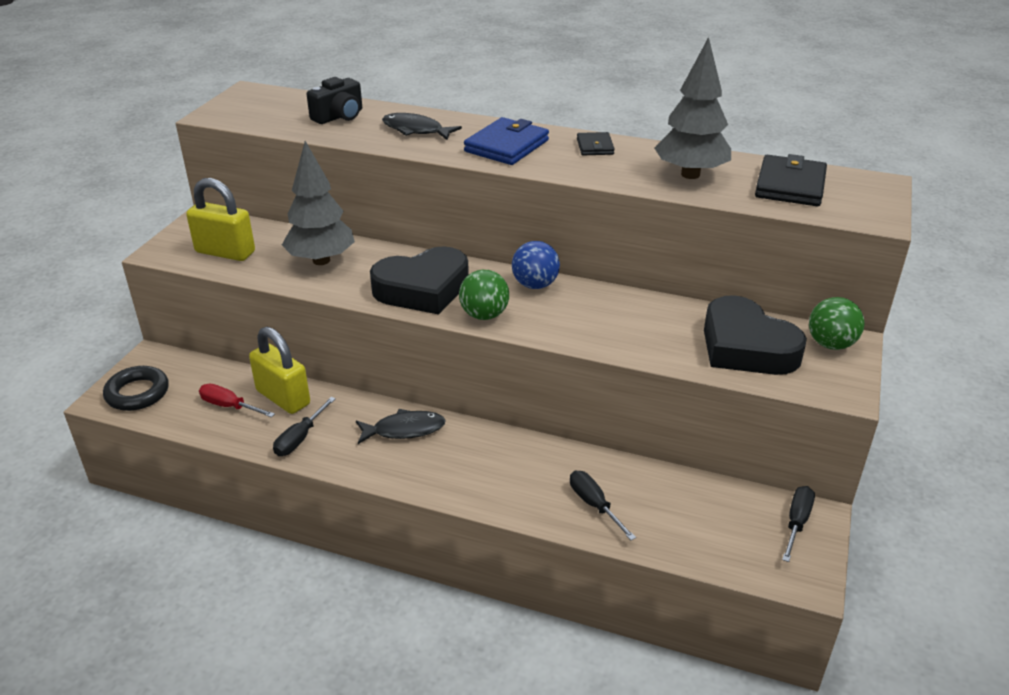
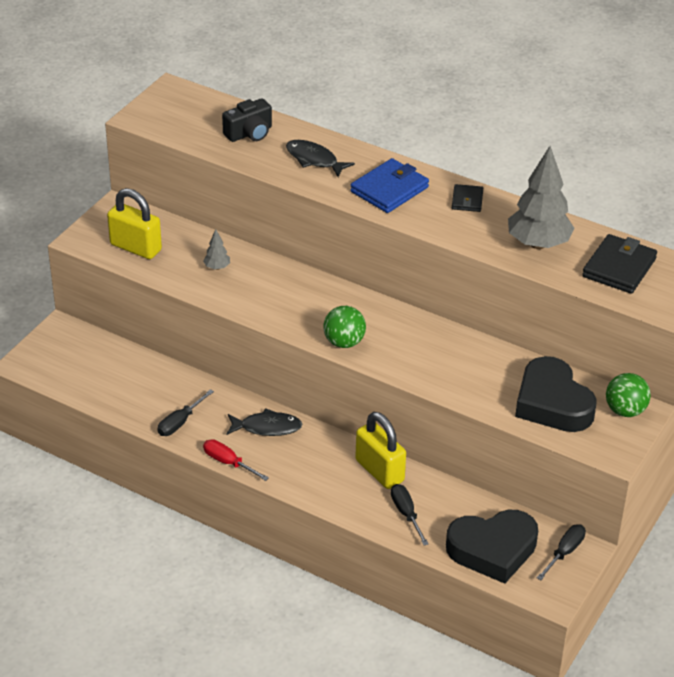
camera: 10 degrees right, 5 degrees up
black ring [103,366,169,411] -> none
red screwdriver [199,384,275,418] -> red screwdriver moved to [203,439,269,481]
yellow padlock [249,327,310,414] -> yellow padlock moved to [355,412,406,489]
grey tree [282,141,355,265] -> grey tree [203,229,230,270], size x0.43
black heart [370,246,469,315] -> black heart moved to [446,510,538,584]
blue ball [512,241,560,289] -> none

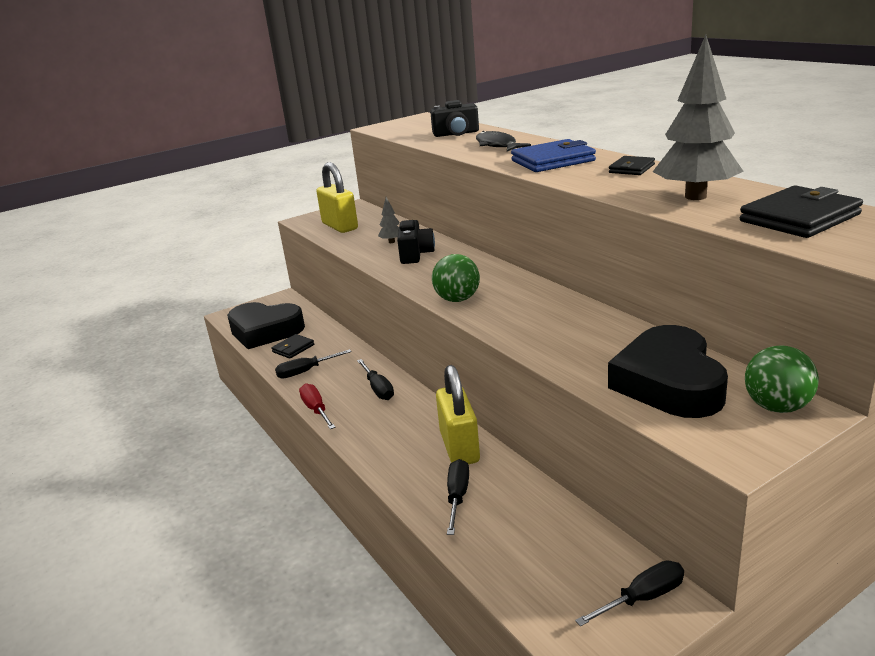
camera: 30 degrees right, 15 degrees down
black fish [226,408,303,436] -> black screwdriver [357,359,394,400]
black heart [446,510,538,584] -> black heart moved to [227,302,305,349]
none -> black wallet [271,334,314,359]
none -> black camera [397,220,435,264]

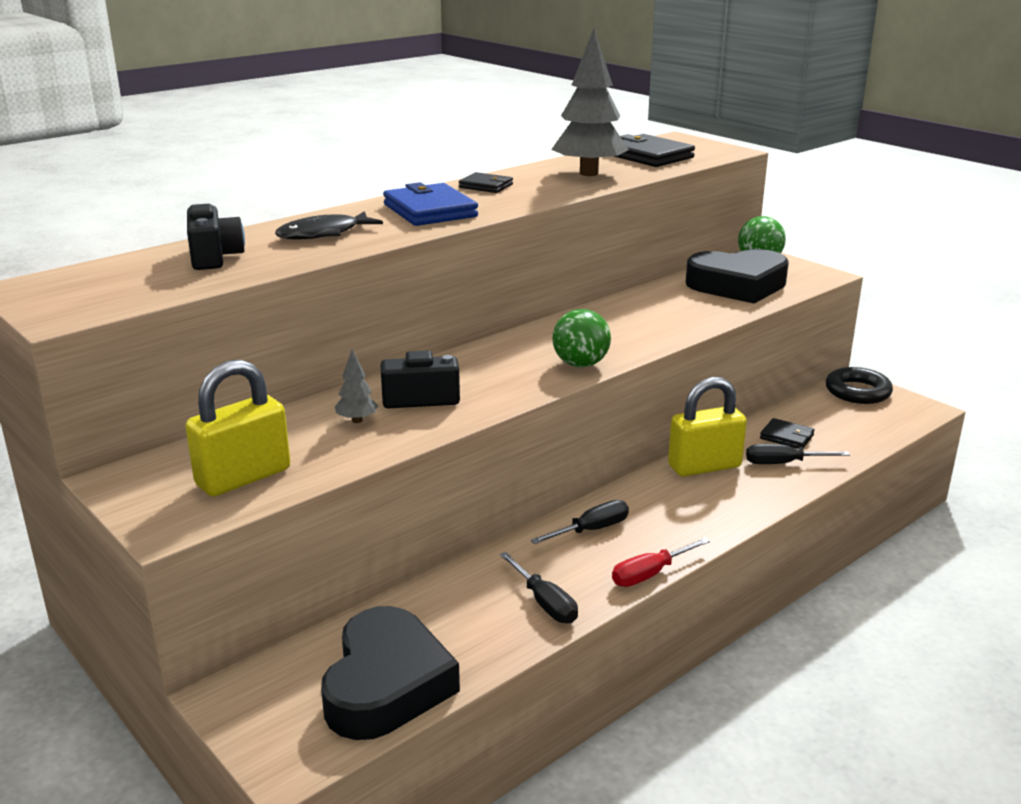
camera: 100 degrees left, 0 degrees up
black wallet [271,334,314,359] -> black wallet moved to [760,418,814,449]
black screwdriver [575,560,684,626] -> black ring [826,367,893,404]

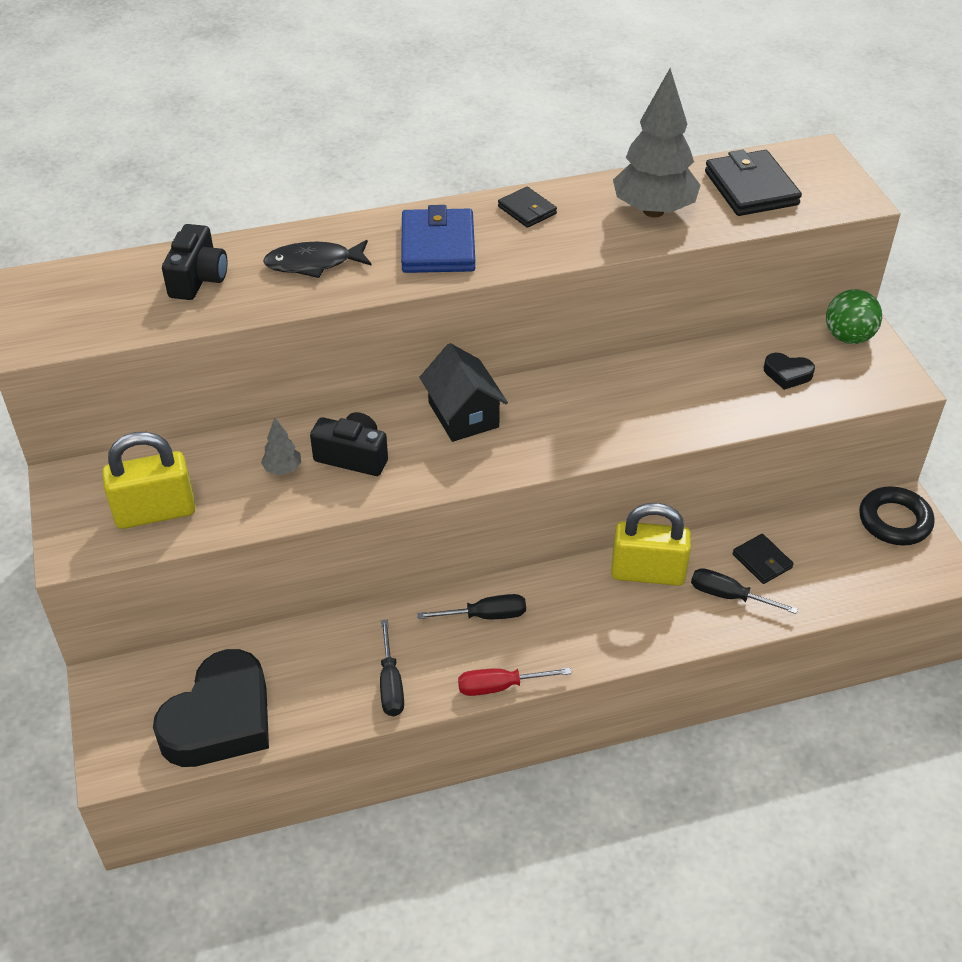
camera: 25 degrees right, 20 degrees up
green ball [553,309,611,367] -> none
black heart [686,249,789,304] -> black heart [764,353,815,390], size x0.43
none -> black house [419,343,508,442]

